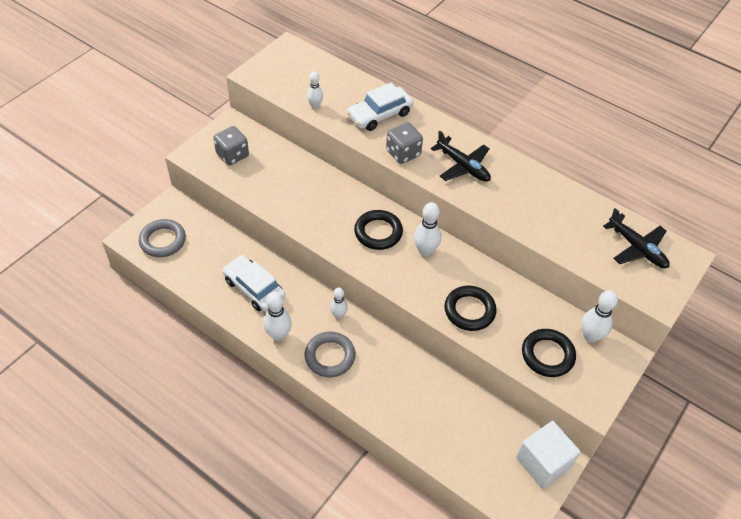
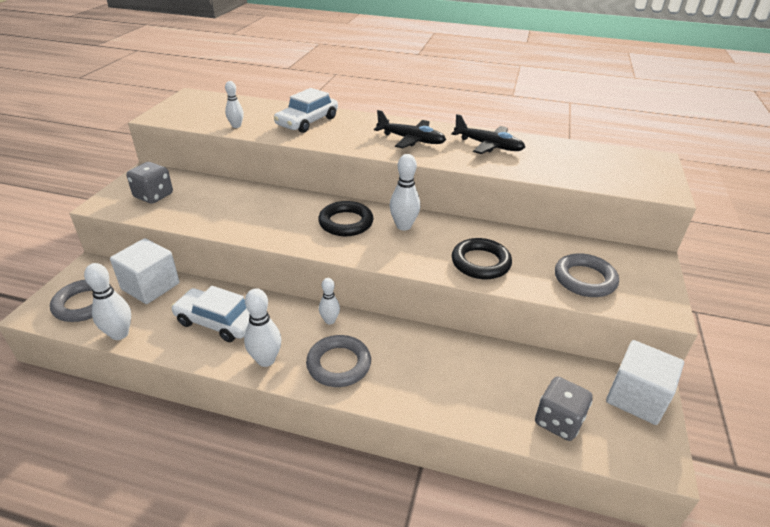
camera: 20 degrees left, 15 degrees down
grey dice [386,122,423,164] -> grey dice moved to [535,377,593,441]
black ring [522,329,576,377] -> grey ring [555,253,619,297]
white bowling pin [581,290,618,343] -> white bowling pin moved to [84,263,131,340]
black plane [603,208,670,268] -> black plane moved to [451,114,525,154]
none -> white cube [110,238,180,304]

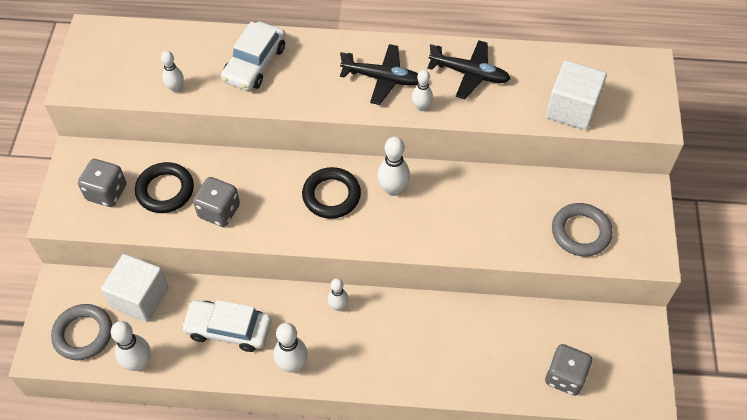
camera: 10 degrees left, 20 degrees up
grey ring [306,335,371,387] -> none
black ring [452,238,512,279] -> black ring moved to [135,162,194,213]
white cube [606,340,684,425] -> white cube moved to [546,60,607,130]
none -> grey dice [193,177,240,227]
none -> white bowling pin [412,70,433,111]

